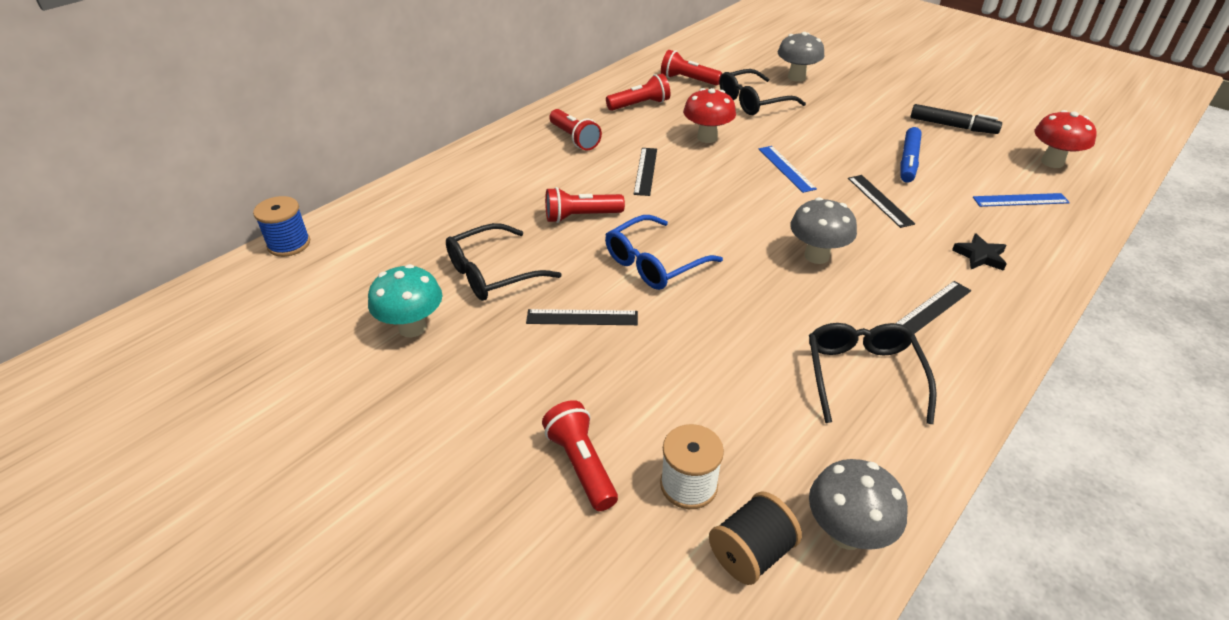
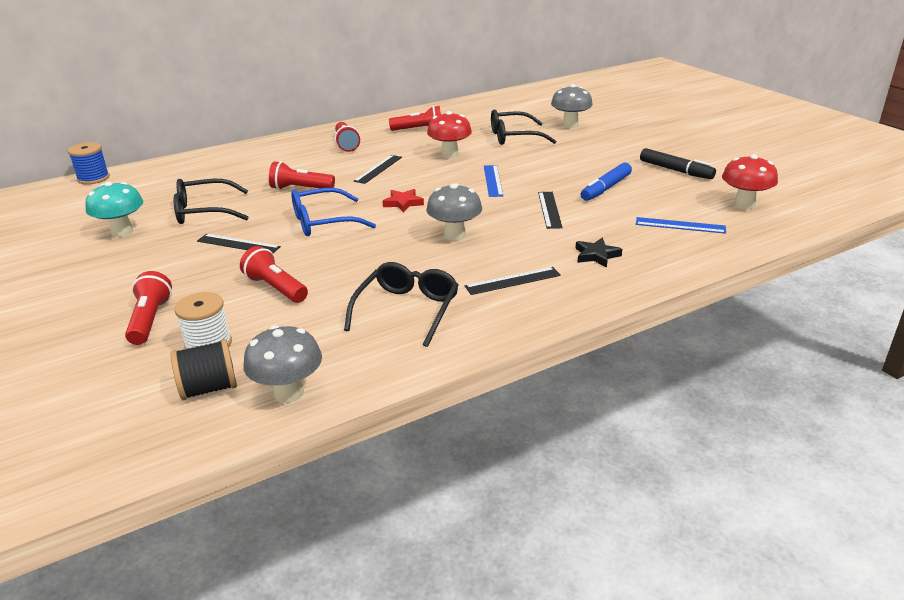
camera: 20 degrees right, 10 degrees down
red flashlight [661,50,722,86] -> red flashlight moved to [240,246,308,303]
none -> red star [382,189,424,213]

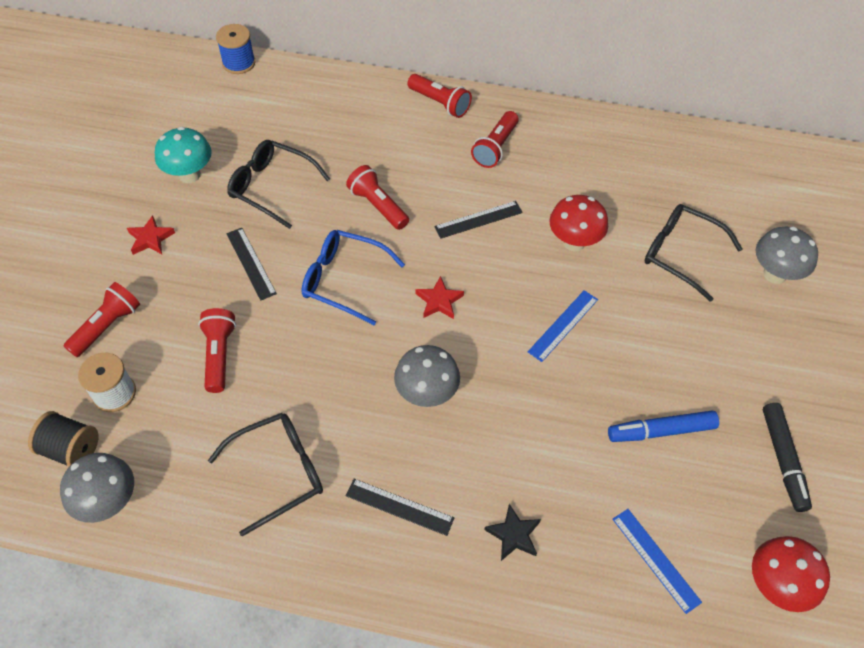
camera: 40 degrees right, 25 degrees up
red flashlight [389,106,441,131] -> red flashlight moved to [407,74,472,118]
black ruler [538,192,563,229] -> none
none -> red star [127,215,175,255]

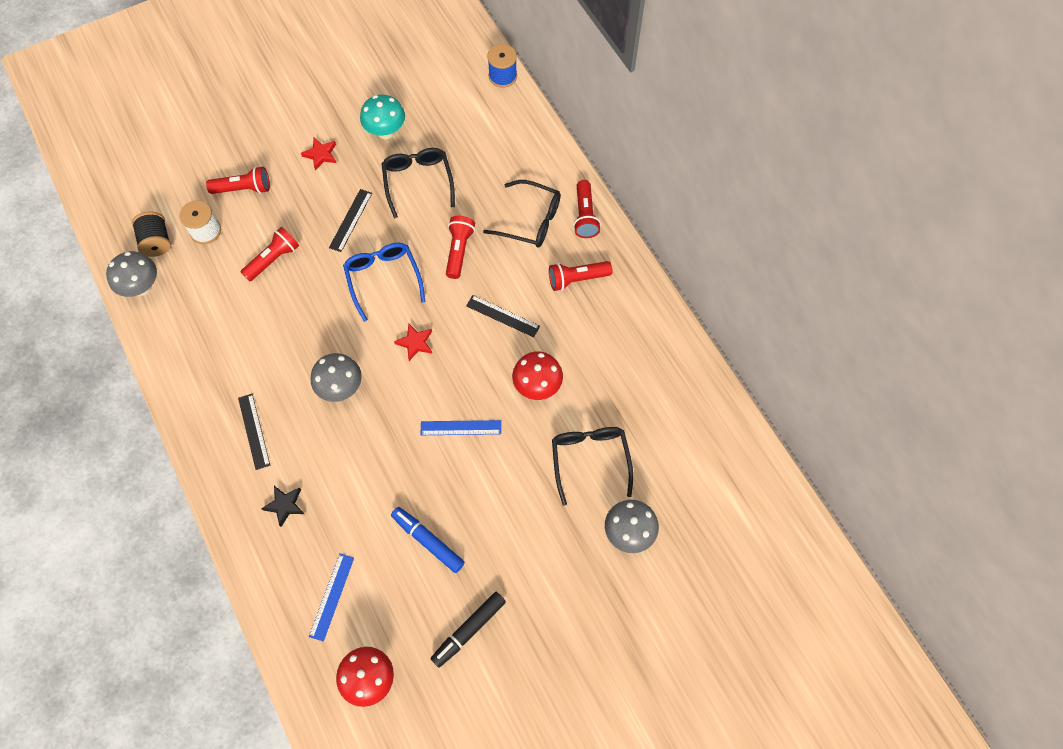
camera: 50 degrees right, 10 degrees up
black glasses [208,413,323,537] -> black glasses moved to [483,180,561,247]

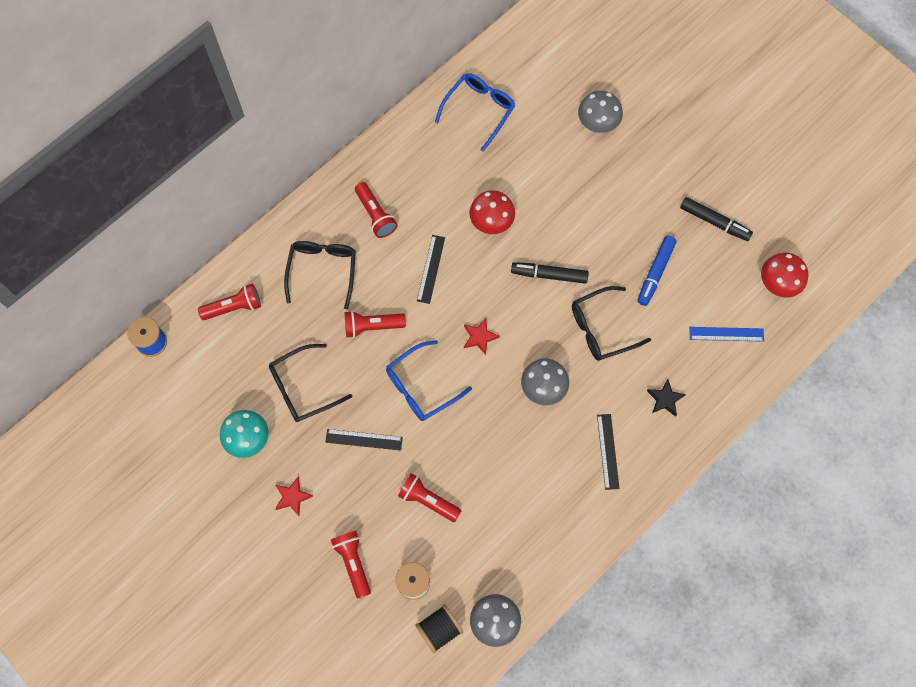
camera: 105 degrees left, 5 degrees up
black ruler [238,394,270,470] -> black ruler turned 60 degrees counterclockwise [597,414,619,490]
blue ruler [420,420,501,435] -> black marker [511,262,589,284]
black glasses [552,427,633,506] -> black glasses moved to [572,286,651,361]
red flashlight [573,180,601,238] -> red flashlight moved to [198,283,261,320]
none -> blue glasses [435,73,515,152]

